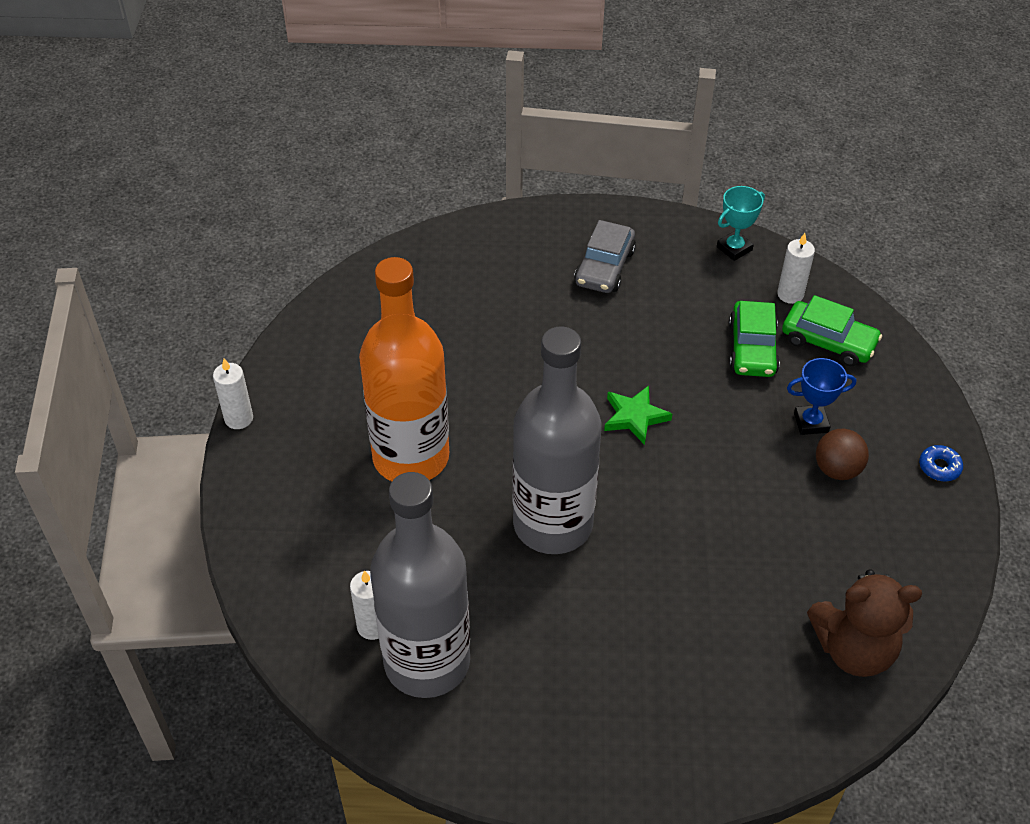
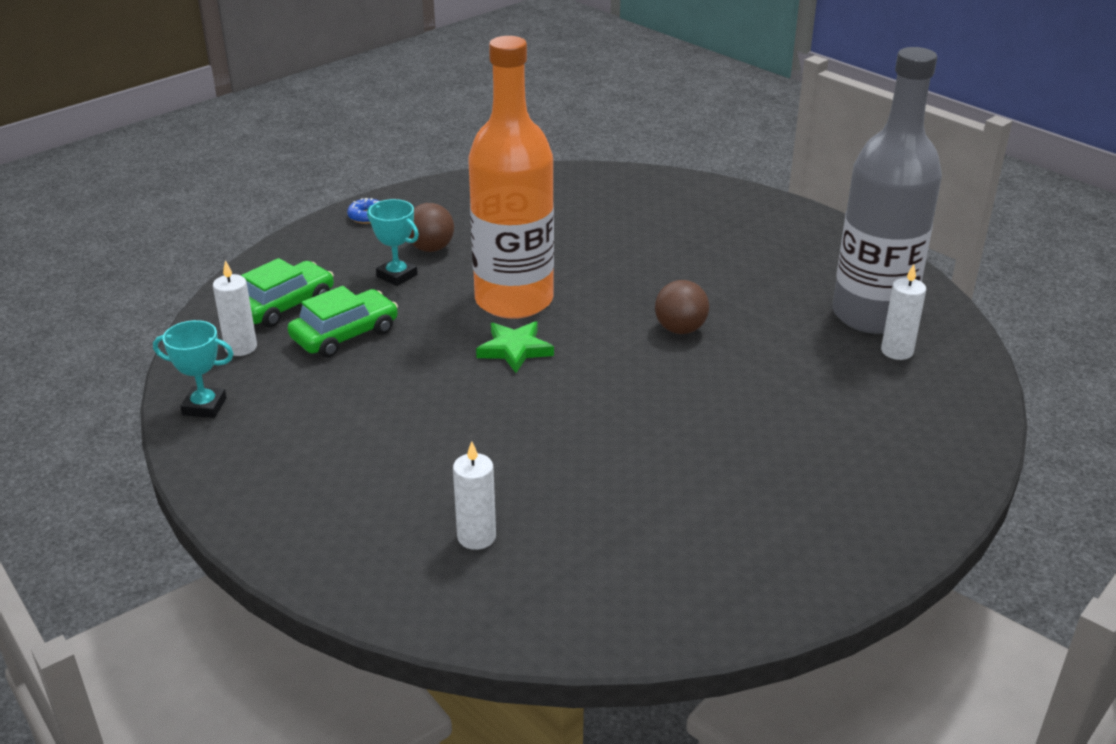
camera: 135 degrees left, 15 degrees down
white candle [213,358,253,429] -> white candle moved to [453,441,496,550]
orange bottle [359,257,449,481] -> orange bottle moved to [468,36,554,319]
grey bottle [513,326,601,554] -> brown ball [655,280,709,334]
grey car [574,220,636,293] -> none
green car [782,295,882,366] -> green car turned 60 degrees clockwise [241,258,334,327]
blue trophy [787,358,856,435] -> turquoise trophy [367,199,419,286]
brown teddy bear [807,569,922,677] -> none

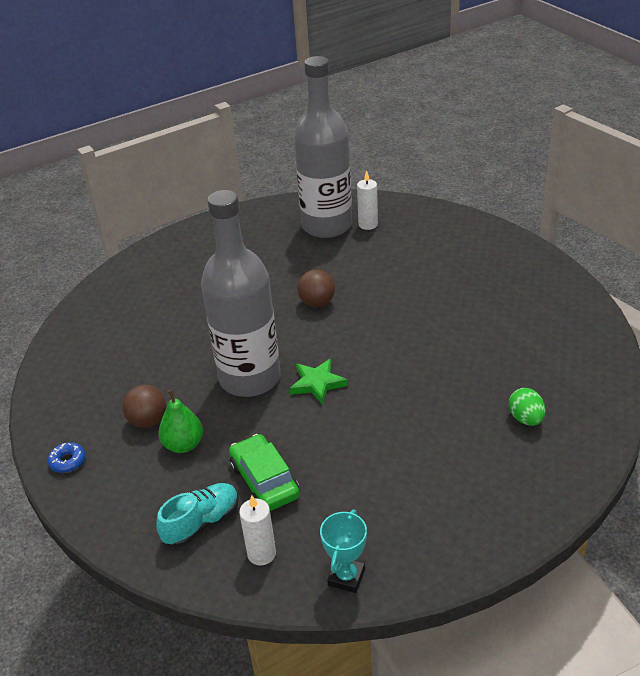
camera: 75 degrees left, 5 degrees up
green car [241,258,334,327] -> turquoise shoe [156,483,239,547]
turquoise trophy [367,199,419,286] -> green pear [158,390,203,453]
white candle [453,441,496,550] -> green egg [509,388,545,426]
orange bottle [468,36,554,319] -> grey bottle [201,190,281,397]

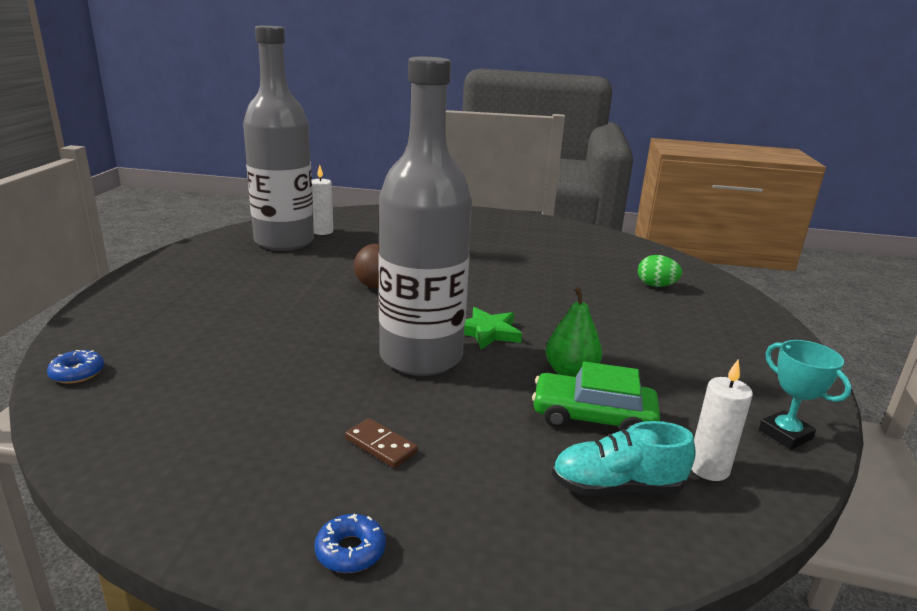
camera: 55 degrees left, 15 degrees down
brown ball [122,385,166,428] -> brown domino [345,418,418,468]
turquoise shoe [156,483,239,547] -> turquoise shoe turned 90 degrees counterclockwise [552,421,696,496]
green pear [158,390,203,453] -> green pear moved to [545,287,602,377]
none -> blue donut [47,350,104,384]

